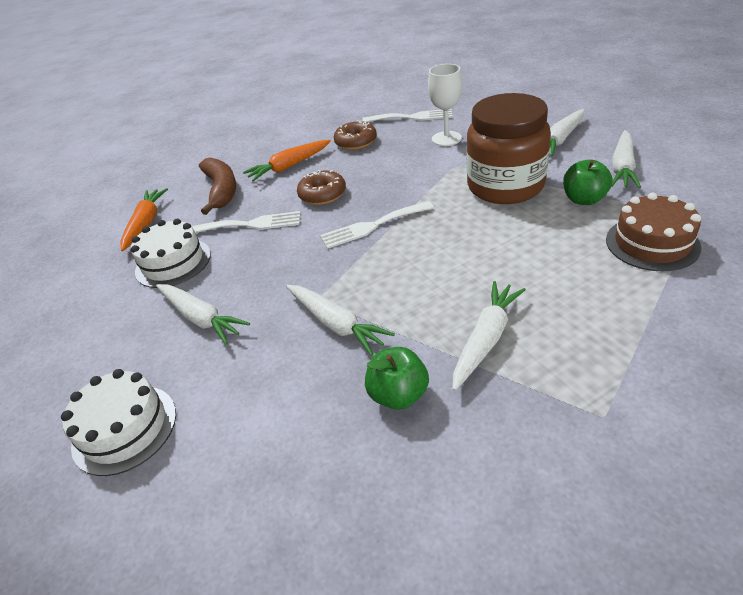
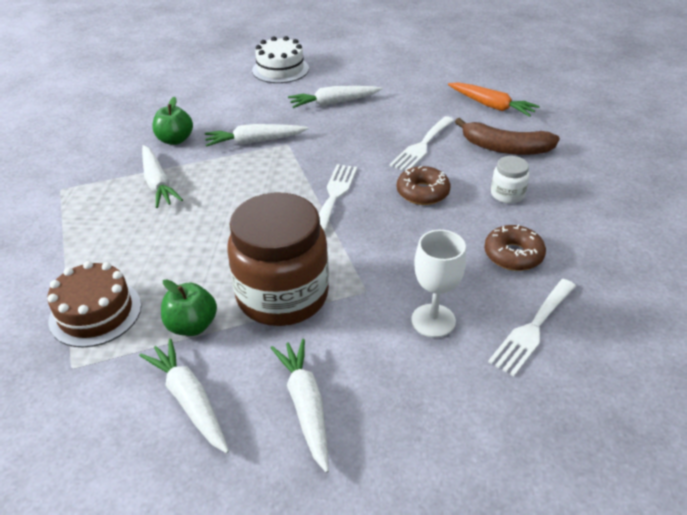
camera: 120 degrees right, 0 degrees up
white cake [131,219,211,288] -> none
orange carrot [243,140,331,181] -> white jar [491,156,529,204]

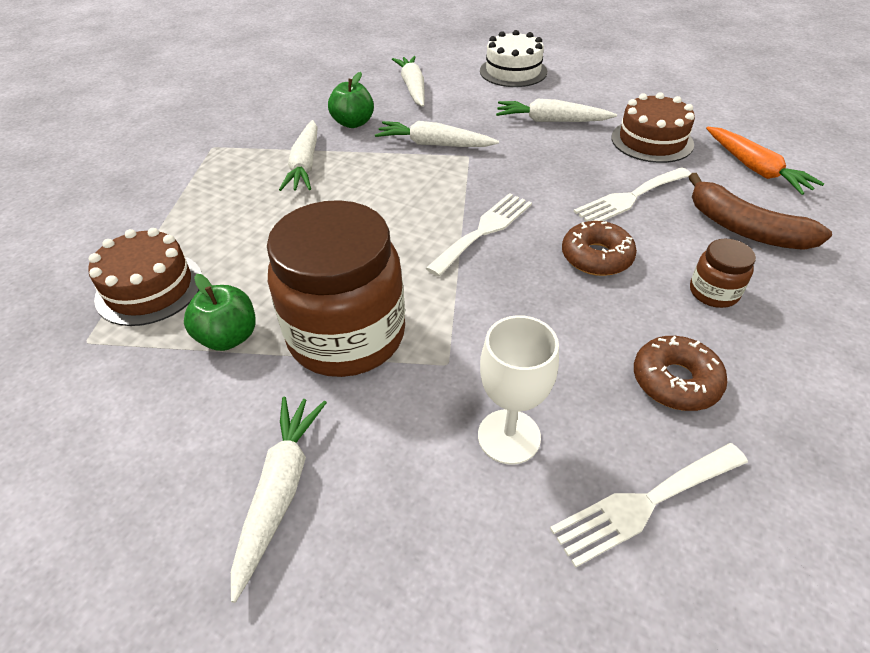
camera: 25 degrees right, 5 degrees up
white carrot [139,338,229,453] -> white carrot moved to [392,56,425,107]
white jar [491,156,529,204] -> brown jar [690,239,756,308]
none -> brown cake [611,92,695,163]

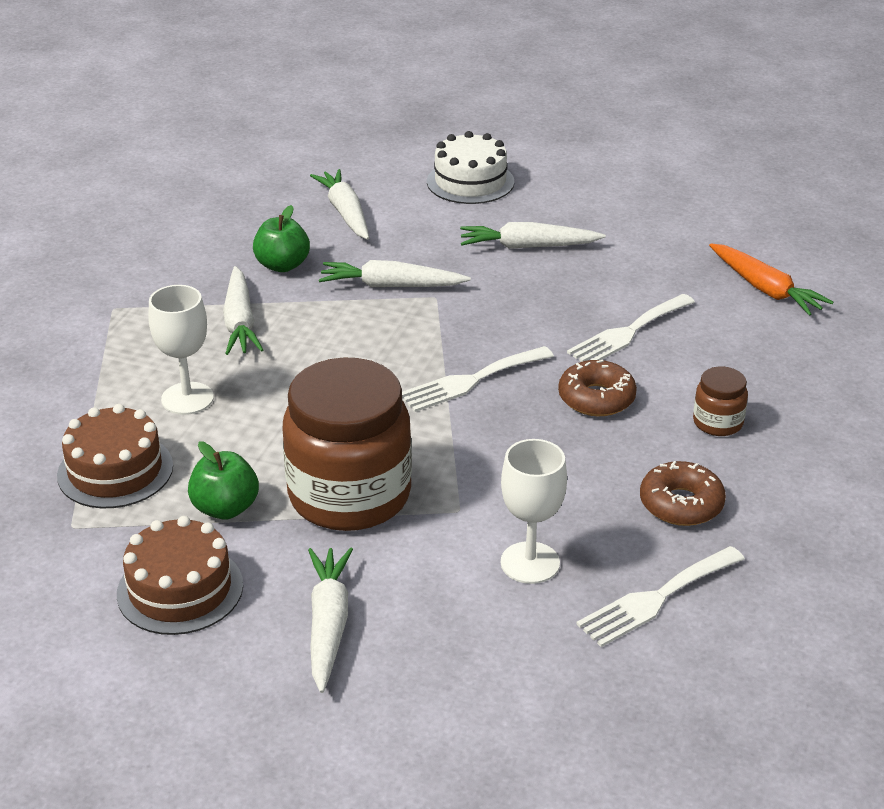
camera: 10 degrees left, 10 degrees down
white fork [426,193,532,277] -> white fork turned 150 degrees counterclockwise [402,346,554,412]
brown cake [611,92,695,163] -> brown cake moved to [117,516,243,635]
brown banana [688,173,832,250] -> none
none -> white goblet [148,285,214,415]

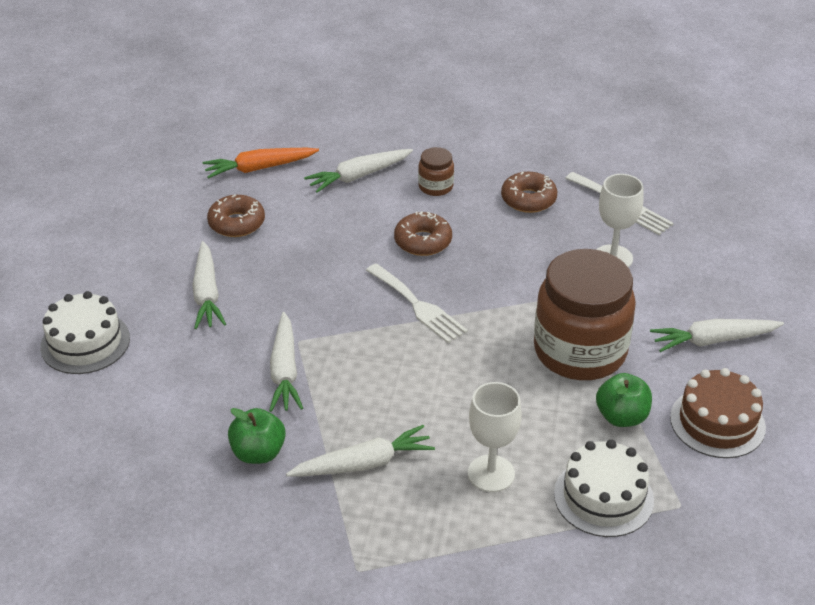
camera: 100 degrees left, 5 degrees up
brown cake [57,404,173,508] -> white cake [554,439,654,537]
white carrot [310,169,369,240] -> white carrot moved to [304,149,413,193]
white fork [567,294,695,362] -> none
orange carrot [709,243,833,316] -> orange carrot turned 150 degrees counterclockwise [203,148,319,179]
none -> brown donut [207,194,265,237]

